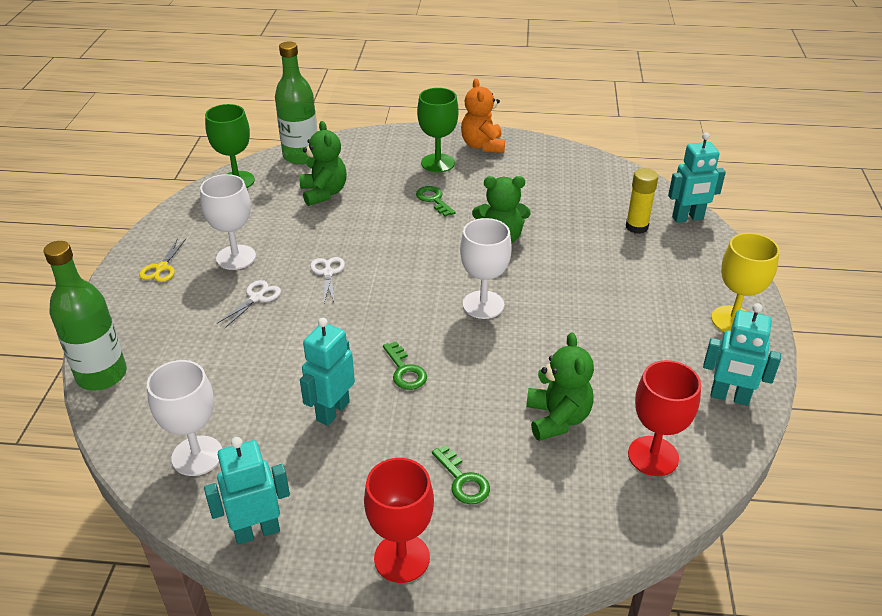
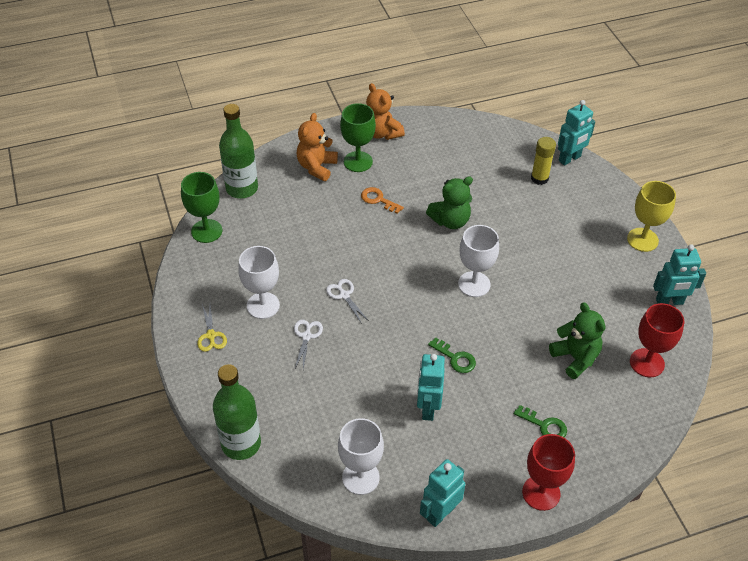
camera: 25 degrees left, 10 degrees up
green teddy bear [300,121,347,206] -> none
green key [416,186,456,217] -> orange key [361,187,404,214]
none -> orange teddy bear [297,113,338,181]

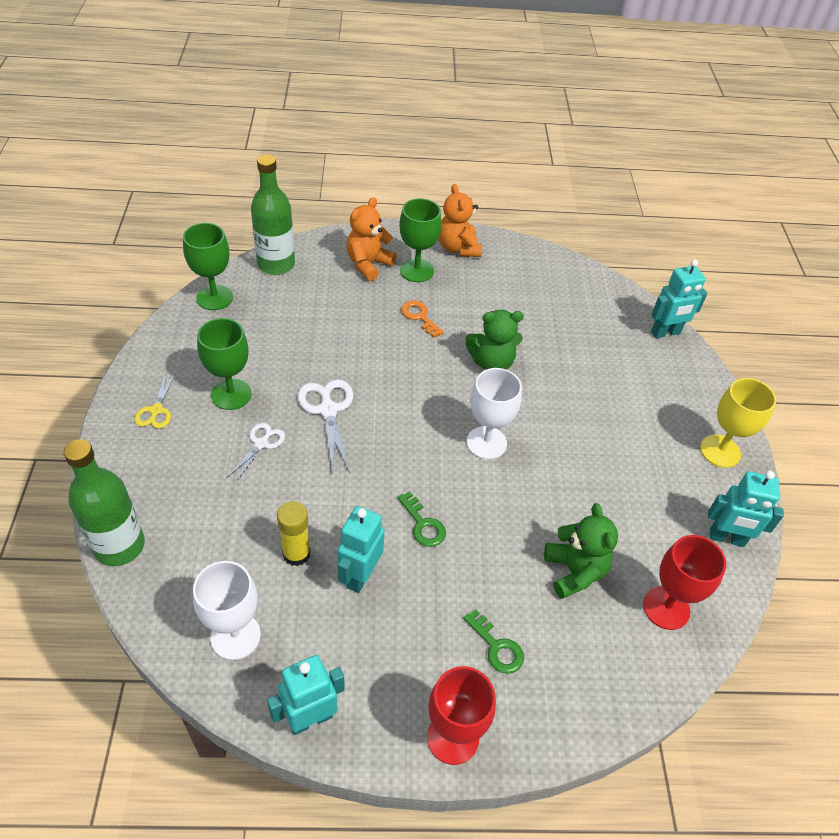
camera: 15 degrees right, 0 degrees up
white goblet [238,246,280,319] -> green goblet [197,318,252,410]
white scissors [326,279,369,324] -> white scissors [298,379,353,473], size x1.62
yellow glue stick [531,137,556,185] -> yellow glue stick moved to [277,501,311,566]

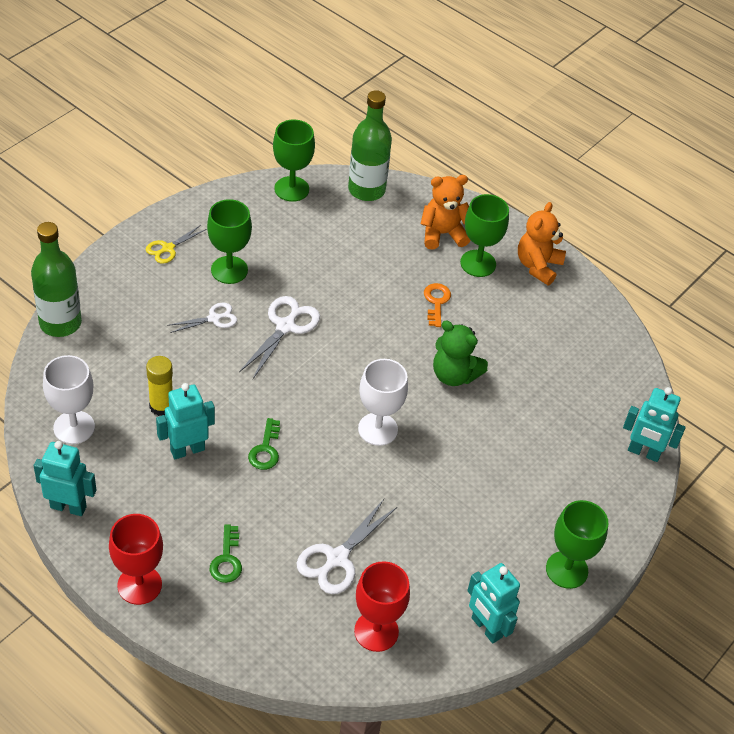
camera: 40 degrees right, 0 degrees up
green teddy bear [544,503,618,599] -> white scissors [297,499,397,594]
yellow goblet [700,378,776,468] -> green goblet [546,500,608,589]

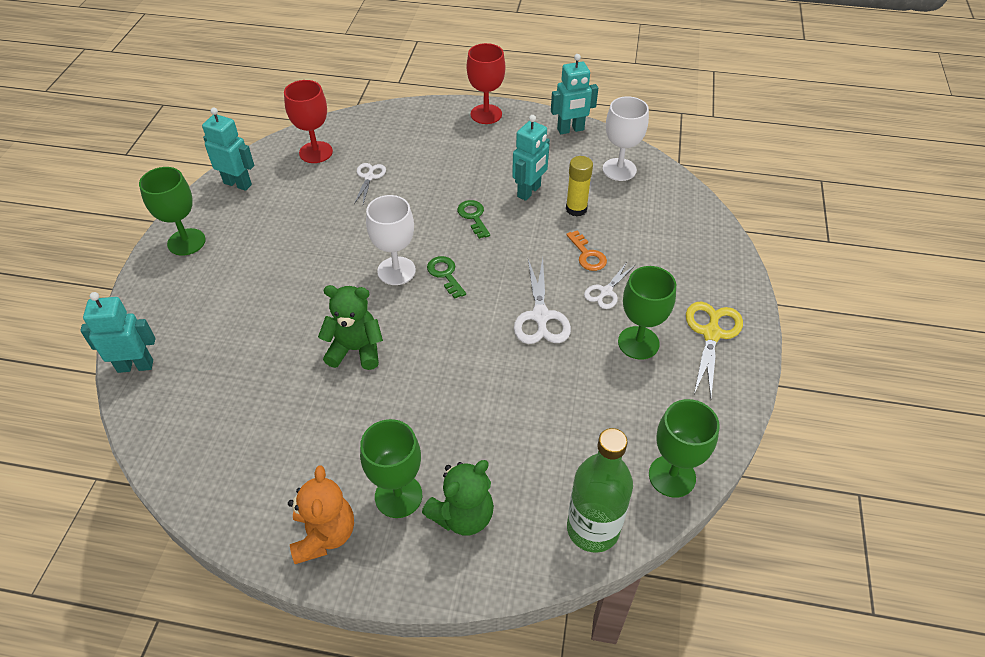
camera: 155 degrees right, 0 degrees up
green bottle [31,222,82,337] -> none
yellow scissors [146,225,206,264] -> yellow scissors [686,302,743,398], size x1.62
green key [210,524,242,583] -> green key moved to [427,256,466,299]
white scissors [297,499,397,594] -> white scissors [354,163,386,204], size x0.62
orange teddy bear [420,175,470,250] -> green teddy bear [422,460,494,536]
orange key [424,283,451,327] -> orange key moved to [566,231,607,271]

